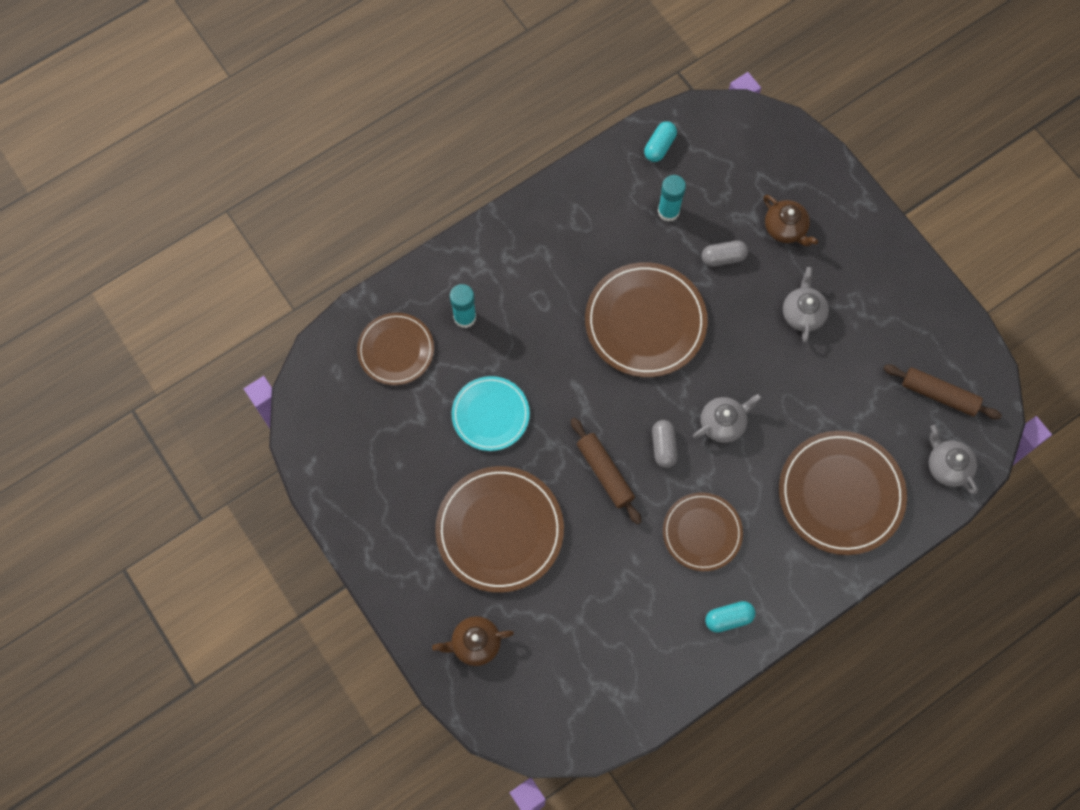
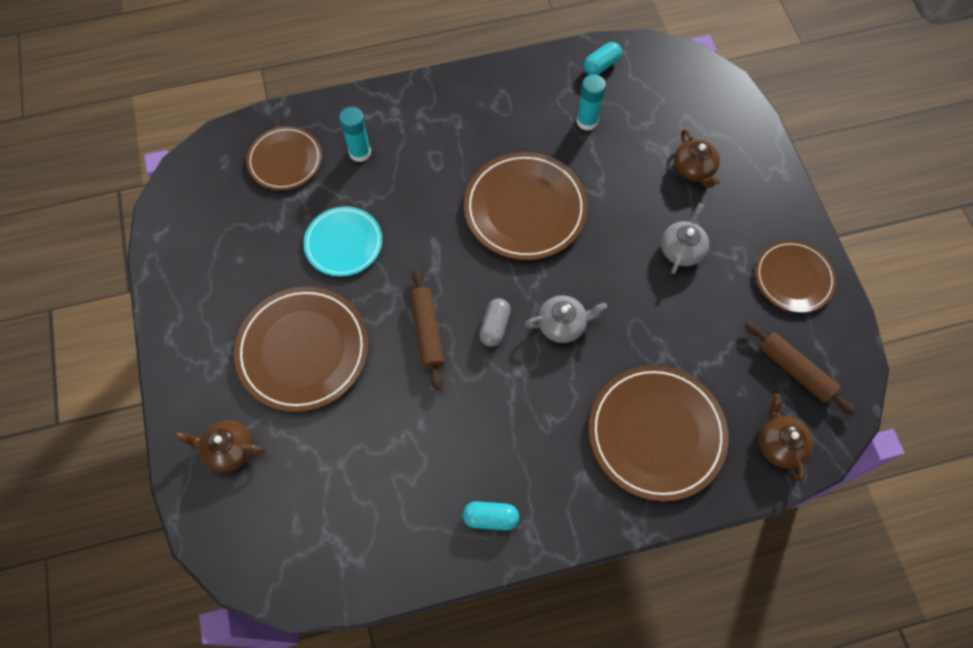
camera: 20 degrees right, 5 degrees down
brown plate [663,492,743,571] -> brown plate moved to [755,240,836,313]
grey capsule [701,240,748,267] -> none
grey teapot [929,425,978,494] -> brown teapot [759,394,813,482]

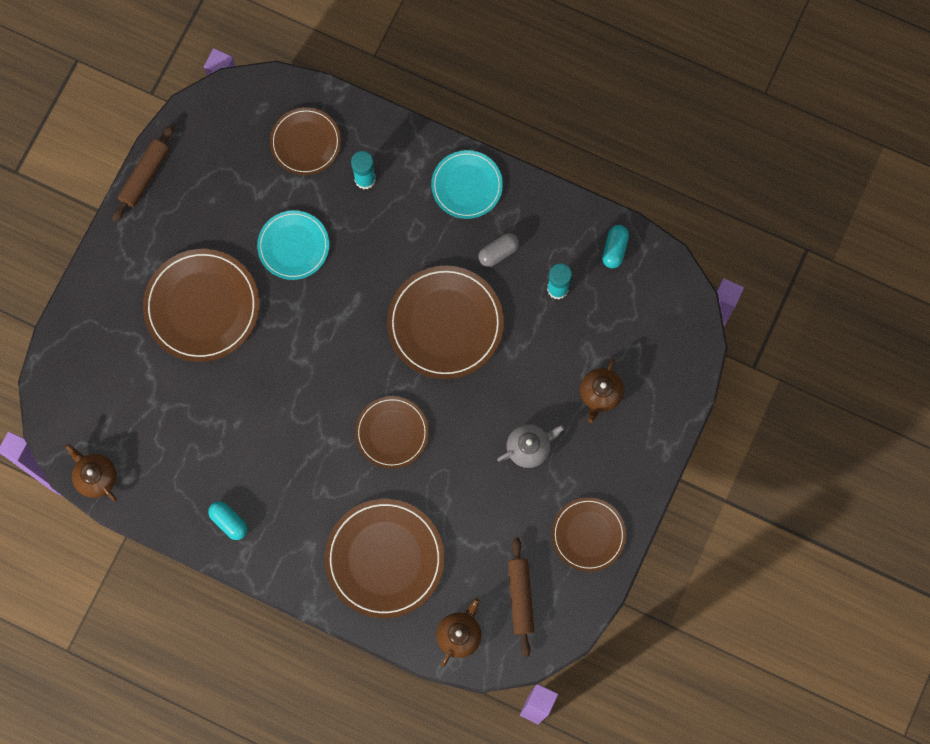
camera: 40 degrees right, 10 degrees up
brown teapot [175,420,265,472] -> brown teapot moved to [65,444,117,502]
brown rolling pin [410,269,445,390] -> brown rolling pin moved to [112,125,174,222]
grey capsule [479,298,511,347] -> grey capsule moved to [478,233,519,267]
grey teapot [525,295,607,343] -> brown plate [355,396,429,469]
turquoise capsule [584,42,622,75] -> turquoise capsule turned 75 degrees counterclockwise [602,225,629,268]
none -> turquoise plate [431,150,503,219]

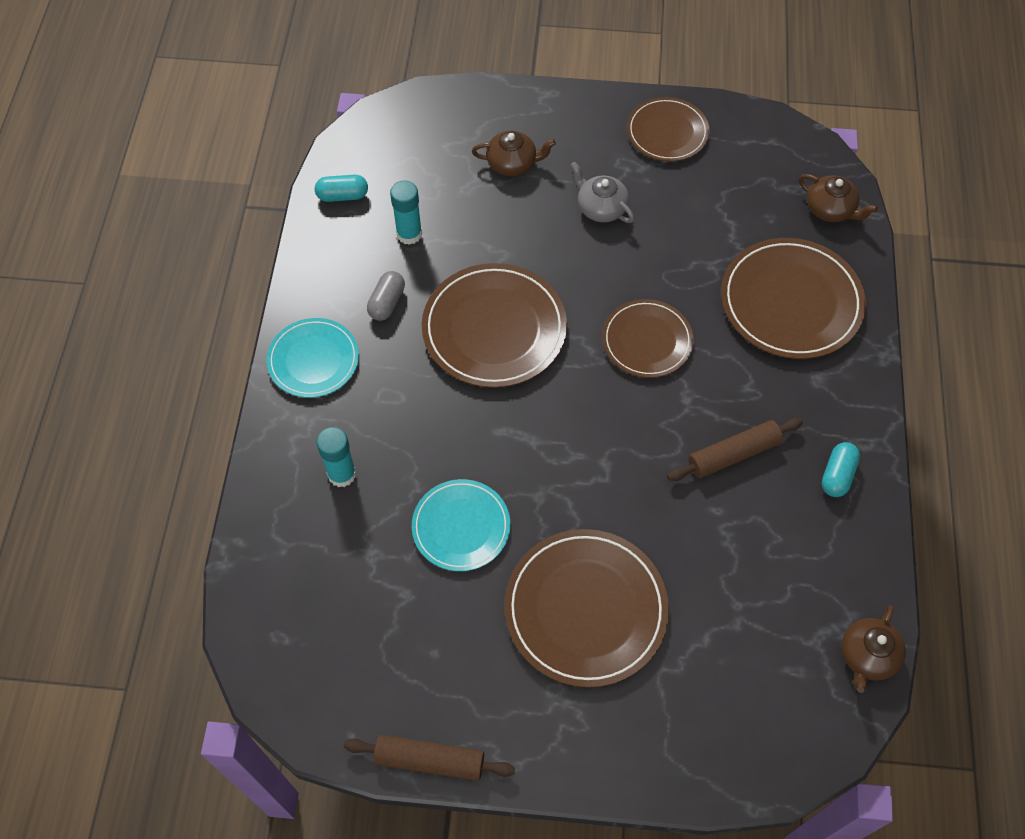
camera: 110 degrees left, 15 degrees down
brown plate [270,107,341,175] -> none
brown teapot [436,598,481,667] -> brown teapot turned 150 degrees counterclockwise [799,174,878,222]
grey capsule [478,233,519,267] -> grey capsule turned 75 degrees clockwise [367,271,405,321]
brown rolling pin [508,537,534,657] -> brown rolling pin moved to [667,418,803,481]

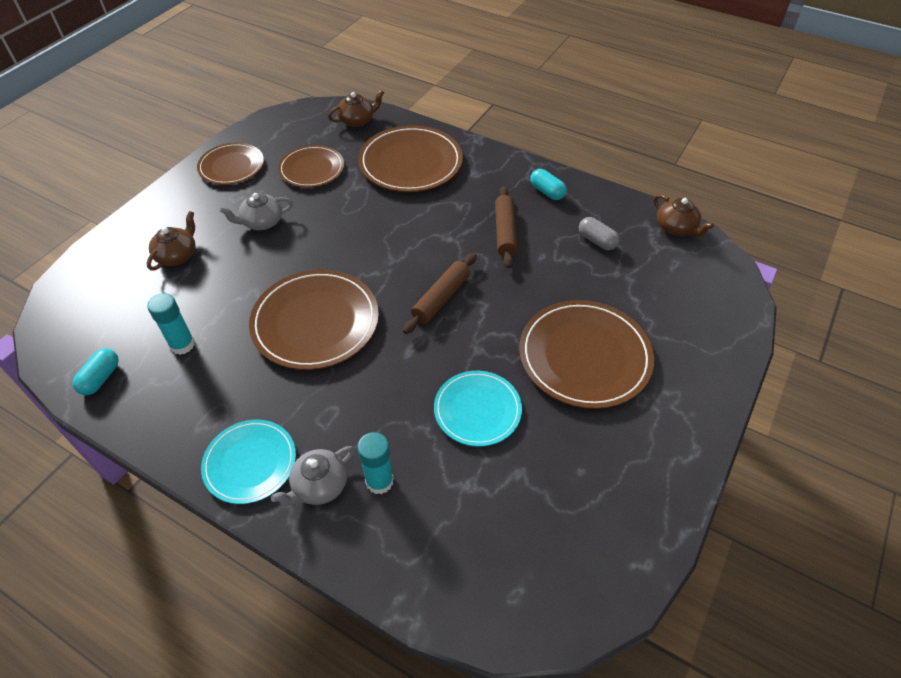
camera: 65 degrees left, 10 degrees down
brown rolling pin [344,735,515,781] -> brown rolling pin moved to [403,253,477,334]
grey capsule [367,271,405,321] -> grey capsule moved to [579,217,620,250]
brown plate [602,299,694,378] -> brown plate moved to [278,145,344,187]
none -> grey teapot [271,446,354,506]

